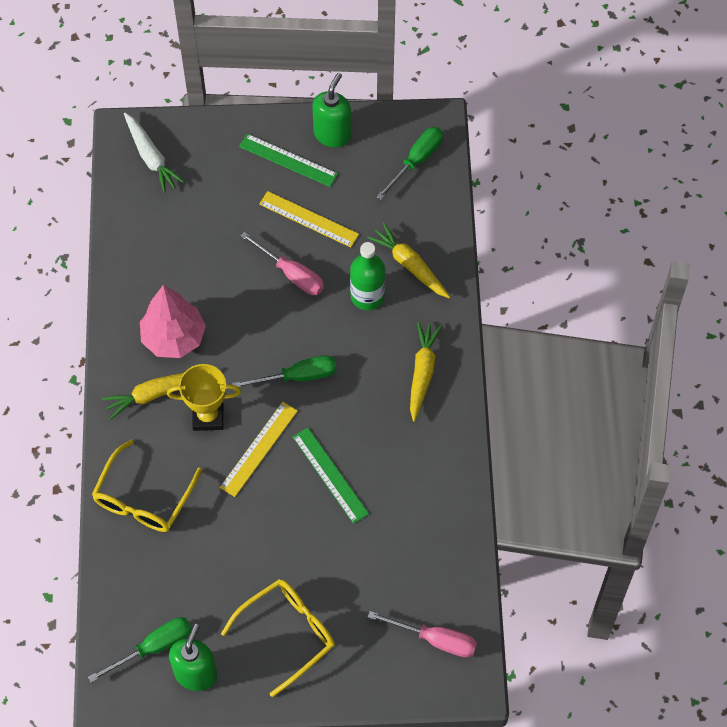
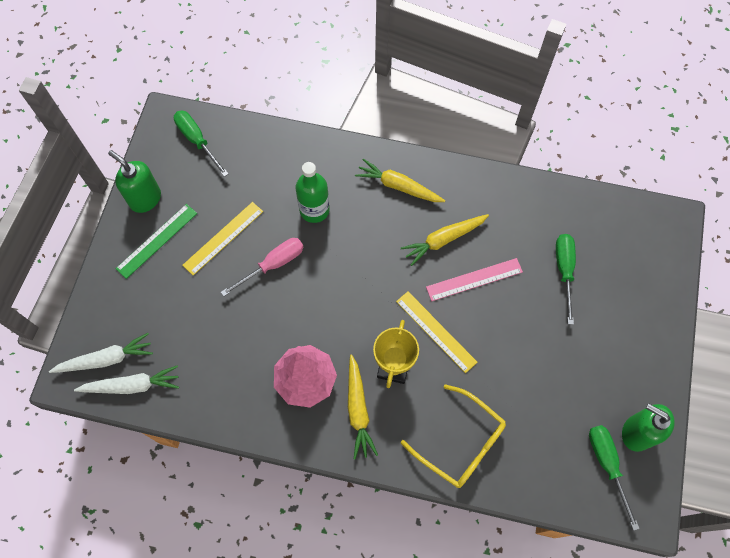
camera: 75 degrees left, 5 degrees up
yellow glasses [221,579,335,697] -> none
green screwdriver [232,355,337,388] -> green screwdriver moved to [556,234,576,325]
green ruler [293,428,369,524] -> pink ruler [426,258,523,301]
yellow carrot [367,223,450,298] -> yellow carrot moved to [401,214,489,266]
pink screwdriver [368,611,477,658] -> none
none -> white carrot [74,365,179,394]

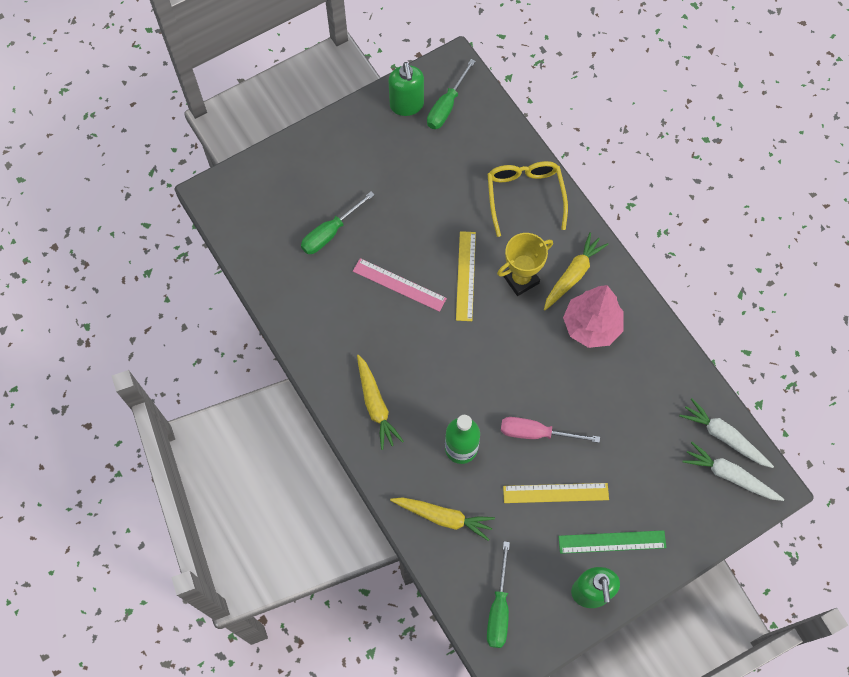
camera: 135 degrees left, 0 degrees up
yellow carrot [401,214,489,266] -> yellow carrot moved to [390,497,495,541]

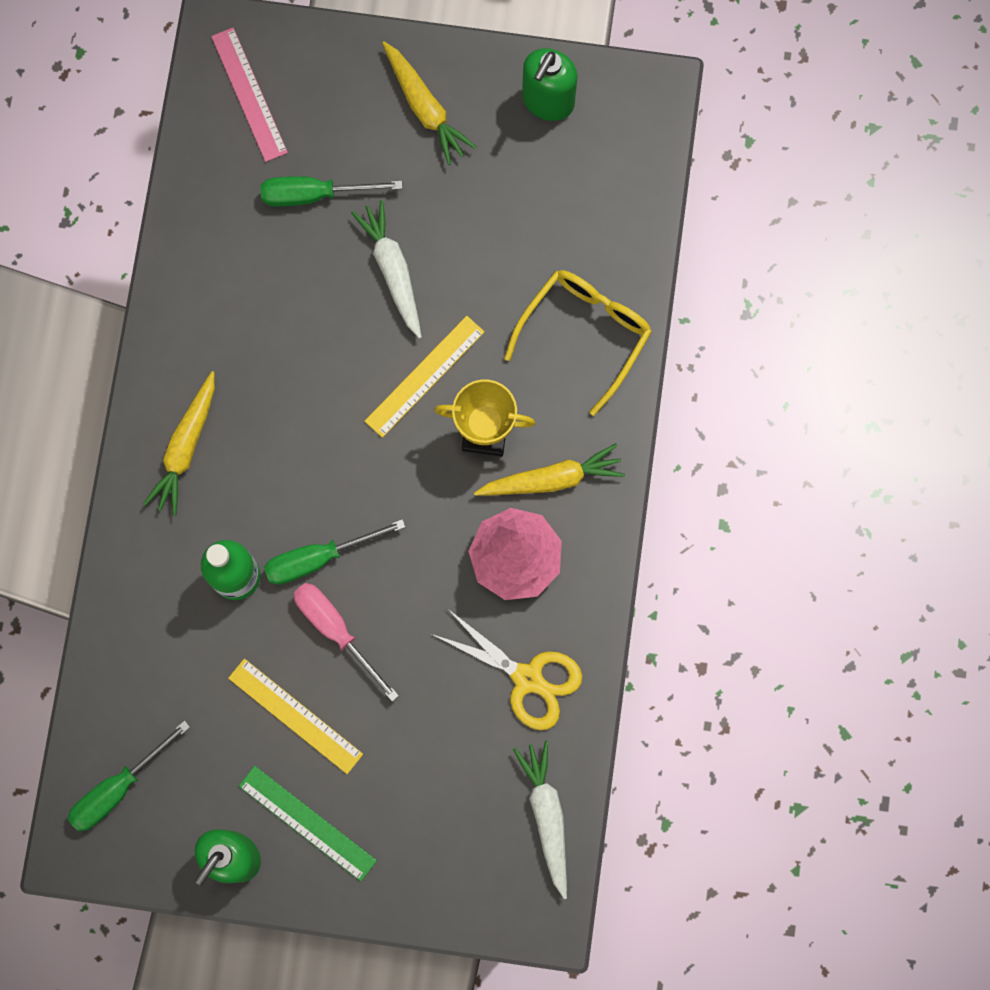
camera: 40 degrees right, 10 degrees up
pink ruler [353,258,447,312] -> pink ruler moved to [211,28,288,162]
yellow carrot [390,497,495,541] -> yellow carrot moved to [382,41,476,165]
green screwdriver [427,59,476,129] -> green screwdriver moved to [264,519,405,585]
white carrot [682,442,784,501] -> white carrot moved to [351,200,422,339]
none -> yellow scissors [432,608,582,730]

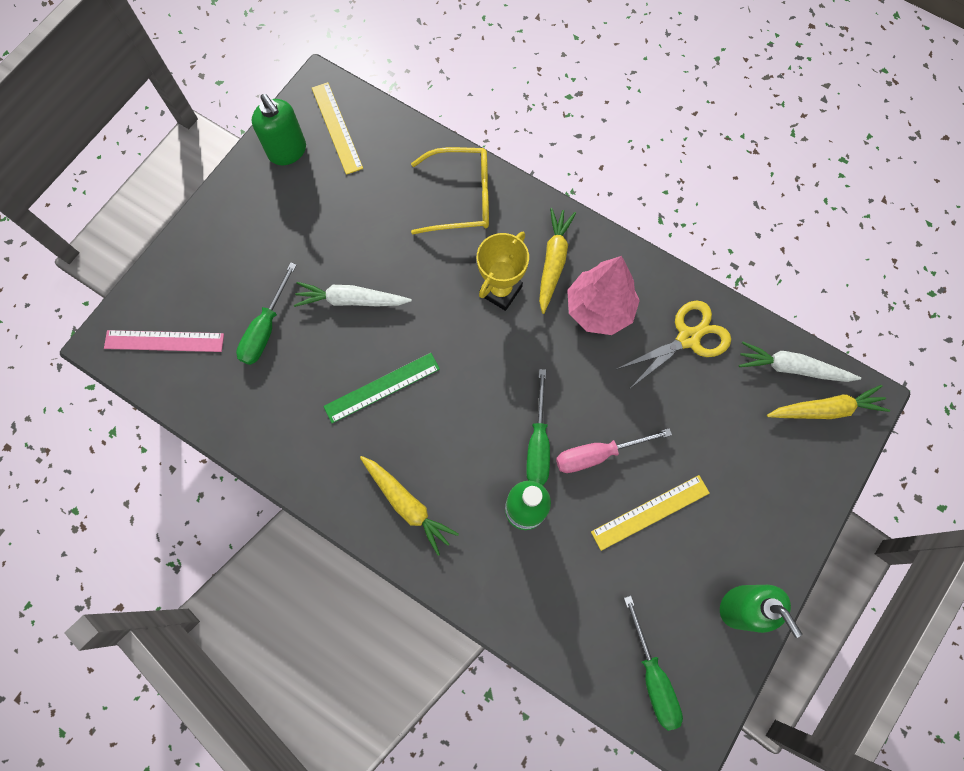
camera: 65 degrees left, 5 degrees down
green ruler [239,766,377,881] -> green ruler moved to [323,353,440,423]
yellow ruler [365,316,485,438] -> yellow ruler moved to [312,82,363,175]
yellow carrot [382,41,476,165] -> yellow carrot moved to [767,385,890,419]
yellow glasses [504,270,652,416] -> yellow glasses turned 120 degrees clockwise [411,147,489,235]

